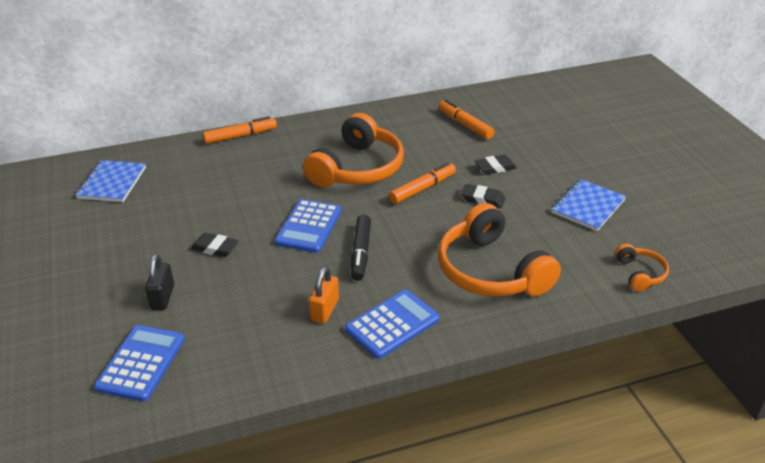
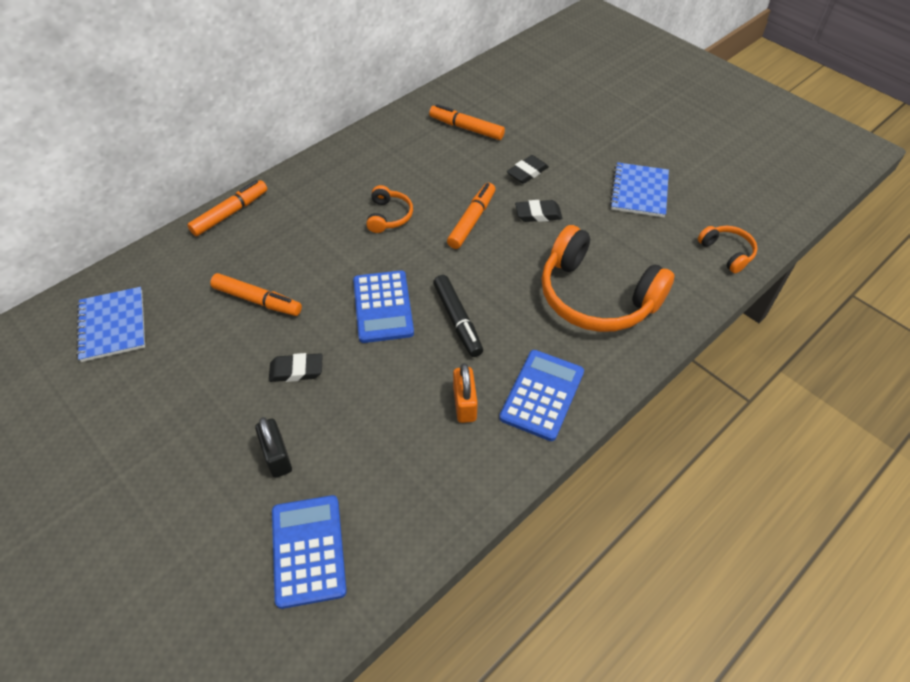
camera: 25 degrees left, 15 degrees up
orange headphones [303,113,404,187] -> orange headphones [366,185,413,233], size x0.47
none -> orange marker [210,273,302,316]

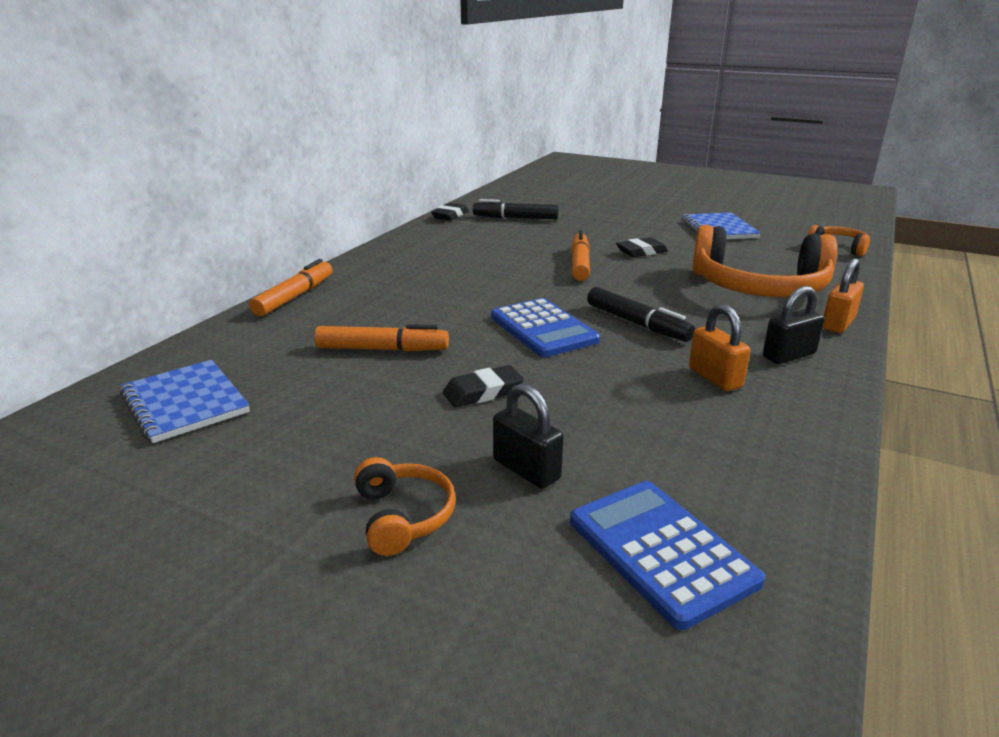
camera: 20 degrees left, 25 degrees down
orange headphones [366,185,413,233] -> orange headphones moved to [354,457,456,556]
orange marker [429,104,505,140] -> black marker [473,199,558,219]
blue calculator [499,350,584,441] -> black padlock [763,286,825,364]
black eraser [507,155,549,184] -> black eraser moved to [431,203,469,221]
none -> orange padlock [823,258,864,333]

